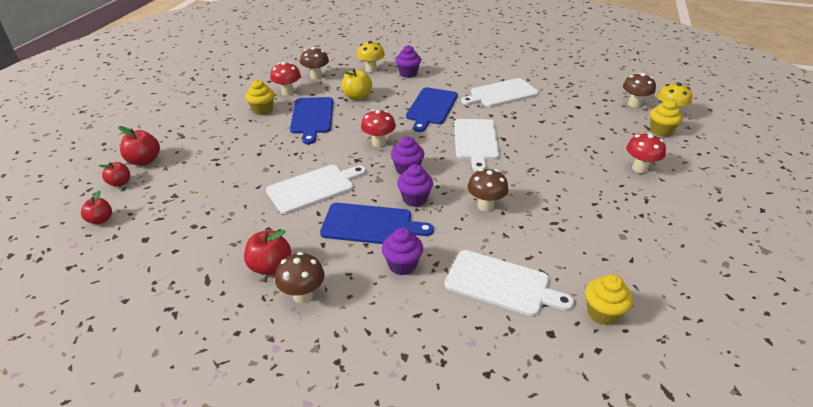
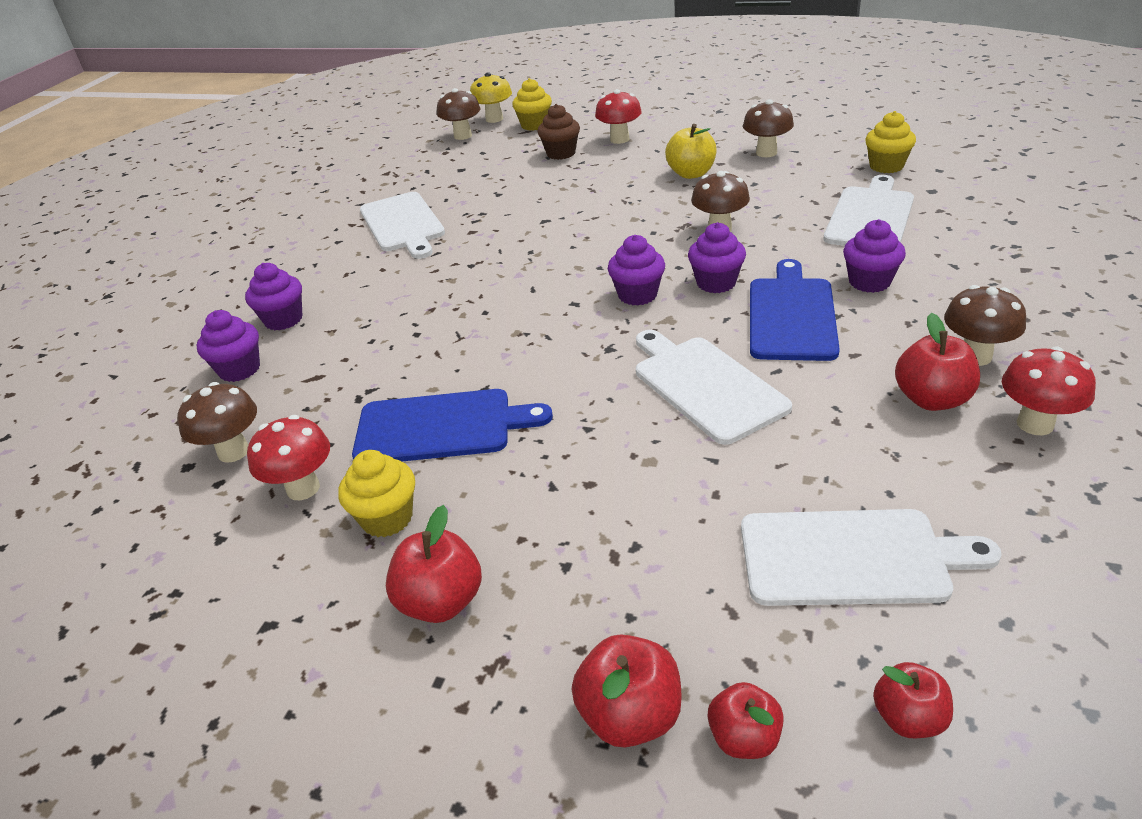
camera: 85 degrees left, 0 degrees up
yellow apple [342,69,372,100] -> yellow apple moved to [665,124,717,179]
yellow mushroom [357,41,385,73] -> purple cupcake [196,310,260,382]
red mushroom [361,110,396,147] -> red mushroom moved to [1002,347,1096,435]
blue cutting board [406,87,458,132] -> none
white cutting board [454,119,500,172] -> white cutting board moved to [741,509,1002,606]
none -> red apple [386,505,482,623]
none -> brown cupcake [538,104,580,160]
none -> brown mushroom [743,99,794,157]

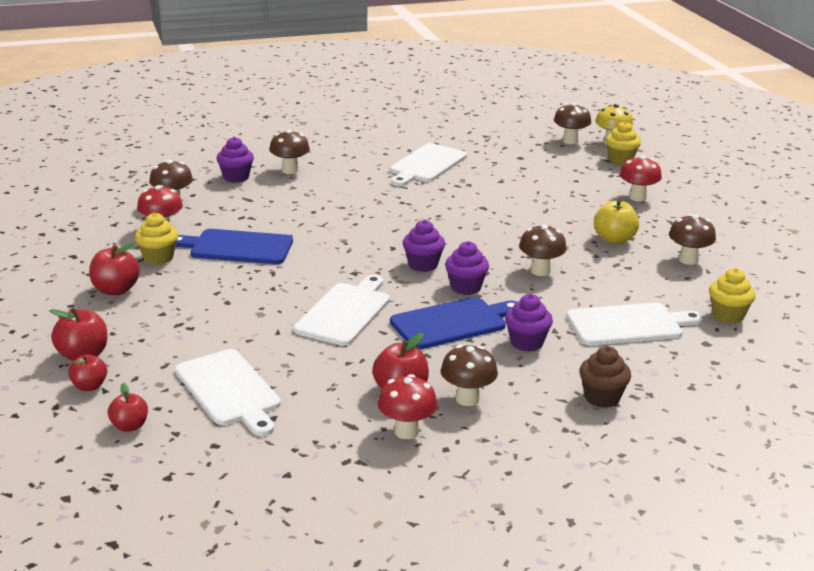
camera: 50 degrees right, 10 degrees down
purple cupcake [245,263,302,330] -> brown mushroom [269,130,310,174]
blue cutting board [352,389,553,461] -> blue cutting board turned 135 degrees clockwise [175,229,293,264]
brown cupcake [538,104,580,160] -> brown cupcake moved to [579,346,631,408]

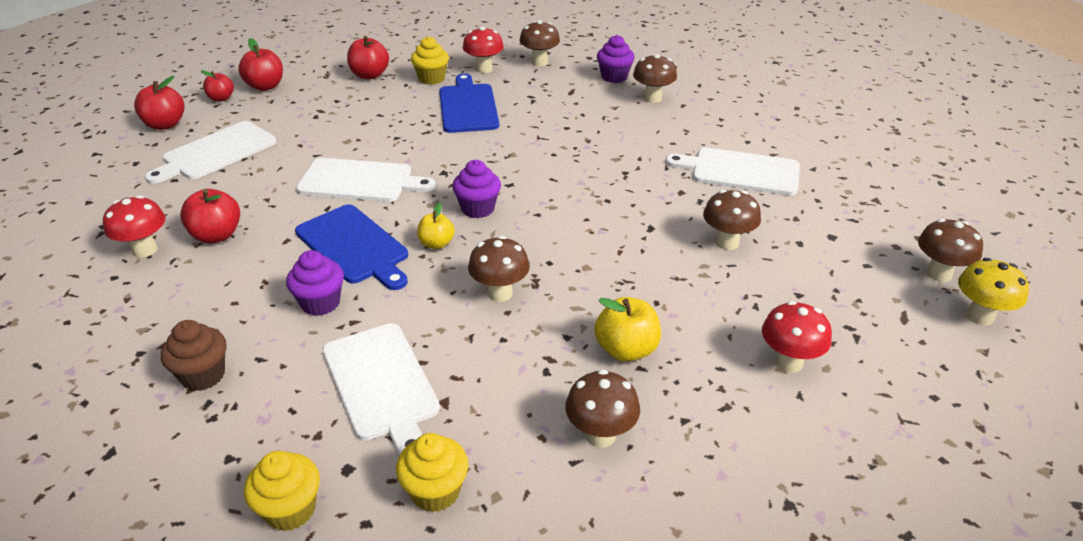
camera: 75 degrees right, 10 degrees up
red apple [108,383,148,432] -> red apple [134,76,185,130], size x1.51
brown mushroom [441,345,498,406] -> brown mushroom moved to [703,190,761,250]
purple cupcake [445,241,489,295] -> yellow apple [417,203,455,249]
yellow cupcake [605,121,641,165] -> yellow cupcake moved to [244,451,320,531]

